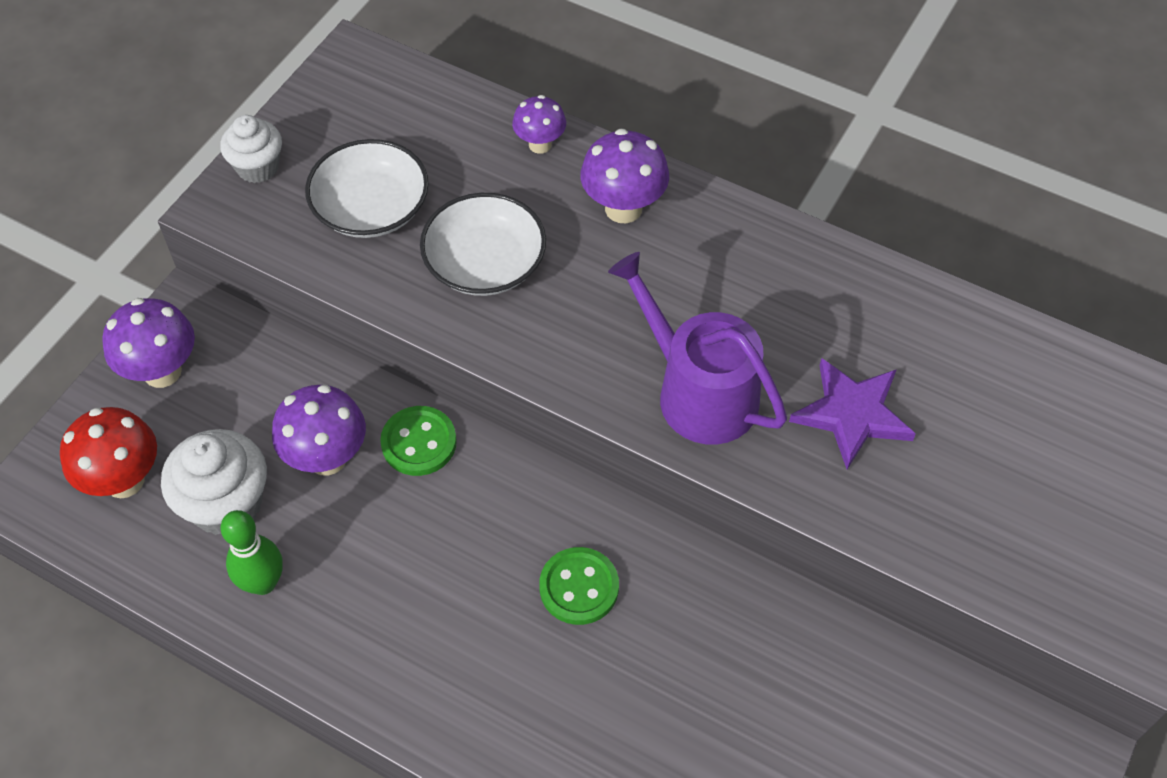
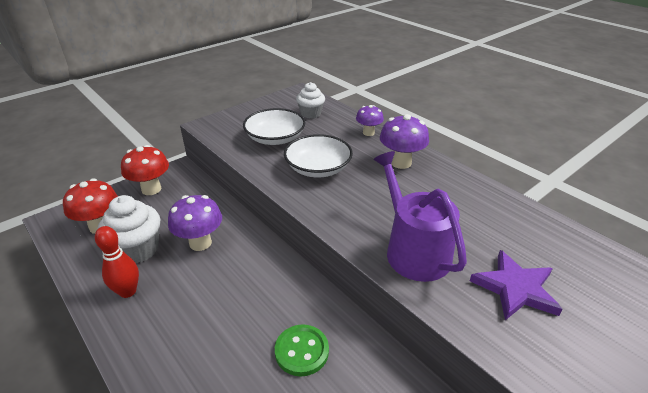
camera: 20 degrees right, 20 degrees down
purple mushroom [102,298,195,388] -> red mushroom [121,145,169,195]
white cupcake [220,115,282,183] -> white cupcake moved to [296,82,325,119]
green bowling pin [220,510,283,595] -> red bowling pin [95,226,139,298]
green button [380,406,457,476] -> none

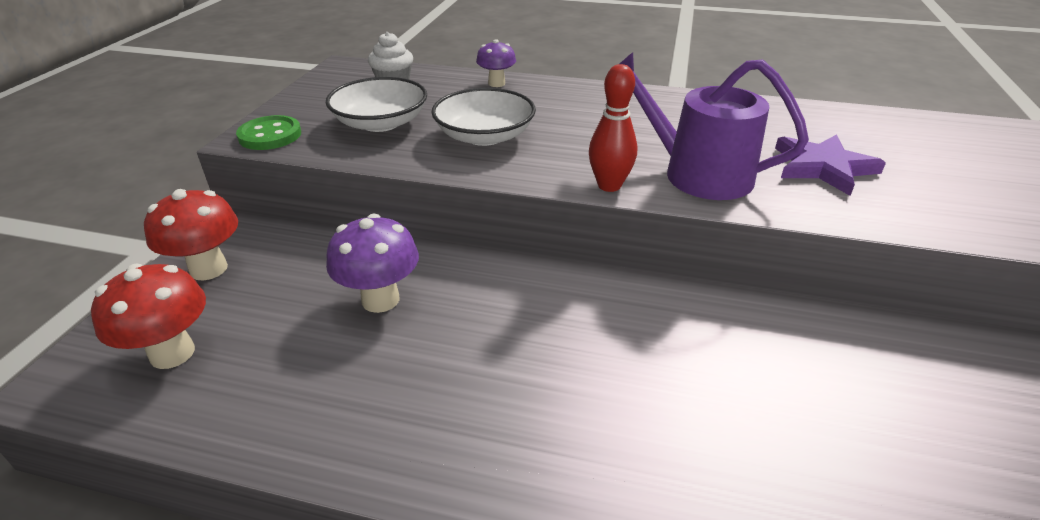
camera: 35 degrees left, 0 degrees up
red bowling pin [95,226,139,298] -> red bowling pin moved to [589,64,637,192]
white cupcake [98,195,160,264] -> none
green button [275,324,329,376] -> green button moved to [236,115,301,150]
purple mushroom [380,114,429,169] -> none

